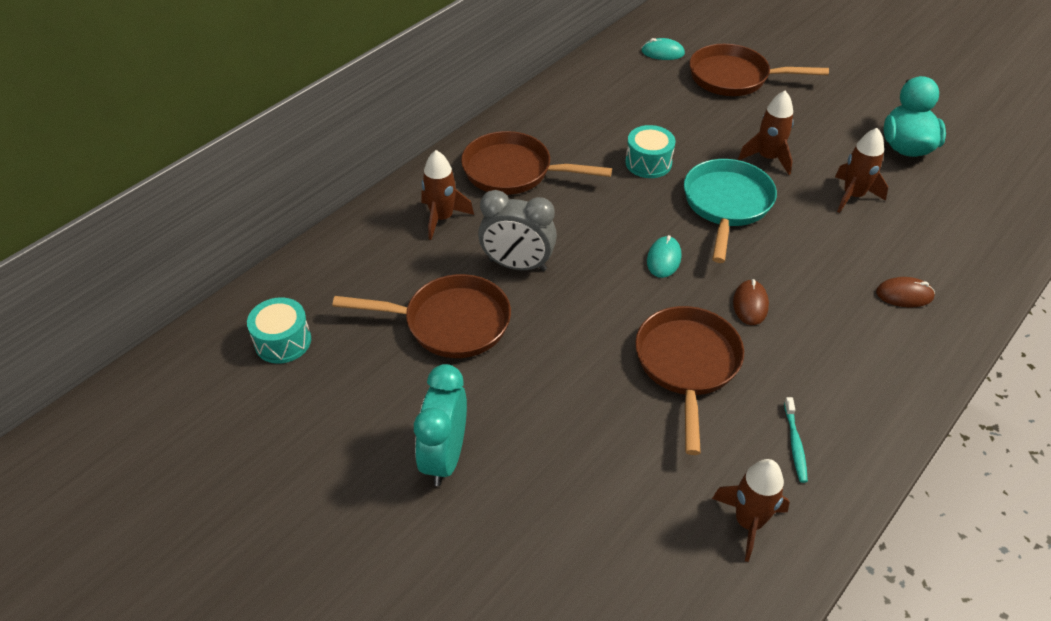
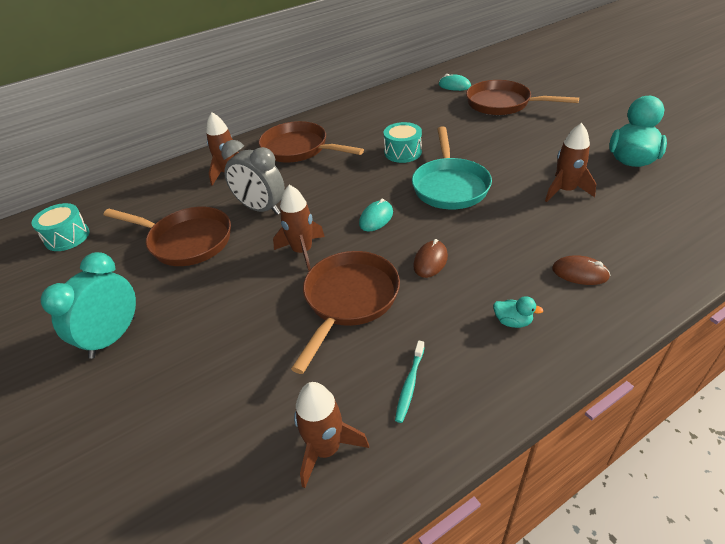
camera: 20 degrees right, 5 degrees down
turquoise pan [684,159,777,263] -> turquoise pan turned 150 degrees clockwise [412,126,492,209]
brown rocket [738,91,794,175] -> brown rocket moved to [273,185,325,271]
none -> turquoise duck [493,296,543,328]

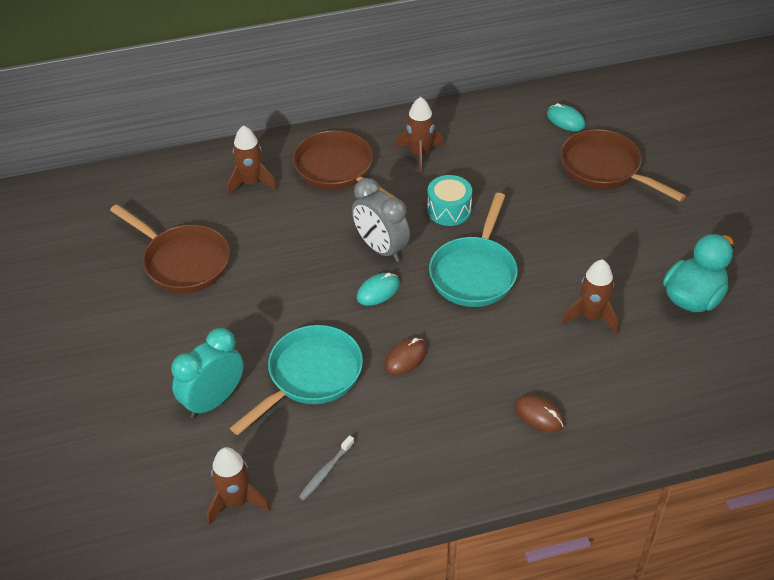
camera: 15 degrees right, 5 degrees up
turquoise drum [31,203,89,251] -> none
turquoise clock [41,252,136,359] -> turquoise clock moved to [171,328,244,418]
grey clock [221,140,285,215] -> grey clock moved to [352,178,410,262]
brown rocket [273,185,325,271] -> brown rocket moved to [396,97,444,173]
brown pan [291,251,400,374] -> turquoise pan [230,325,363,435]
turquoise toothbrush [395,340,425,423] -> grey toothbrush [299,435,354,500]
turquoise duck [493,296,543,328] -> none

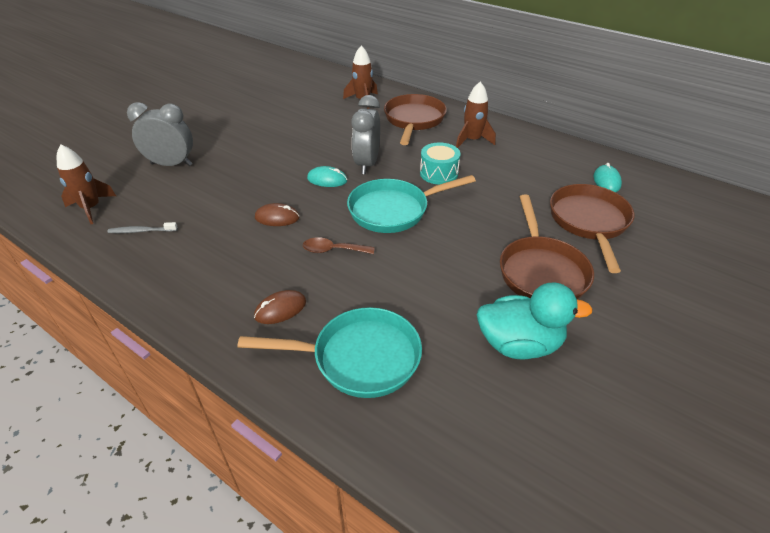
camera: 50 degrees right, 5 degrees down
brown pan [110,204,230,293] -> brown pan moved to [500,195,594,299]
turquoise clock [171,328,244,418] -> grey clock [127,102,193,166]
turquoise pan [230,325,363,435] -> turquoise pan moved to [238,307,422,398]
brown mouse [515,395,565,432] -> brown mouse turned 60 degrees clockwise [254,290,306,324]
brown rocket [562,259,619,334] -> none
none -> brown spoon [303,237,375,254]

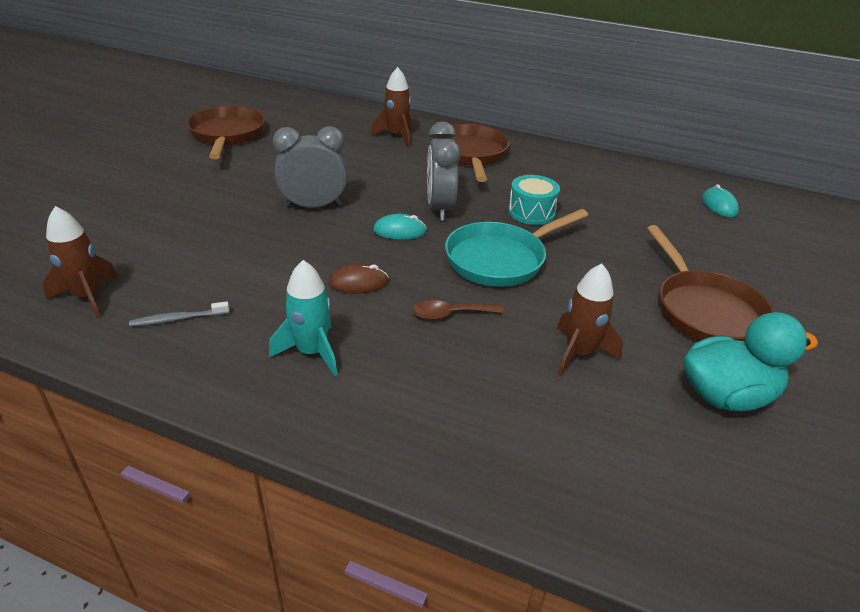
camera: 15 degrees left, 5 degrees down
grey clock [127,102,193,166] -> grey clock moved to [273,126,347,208]
turquoise pan [238,307,422,398] -> none
brown mouse [254,290,306,324] -> none
brown rocket [456,82,496,148] -> brown rocket moved to [557,264,623,376]
brown pan [550,184,635,273] -> brown pan moved to [186,105,265,159]
none -> turquoise rocket [269,260,338,376]

